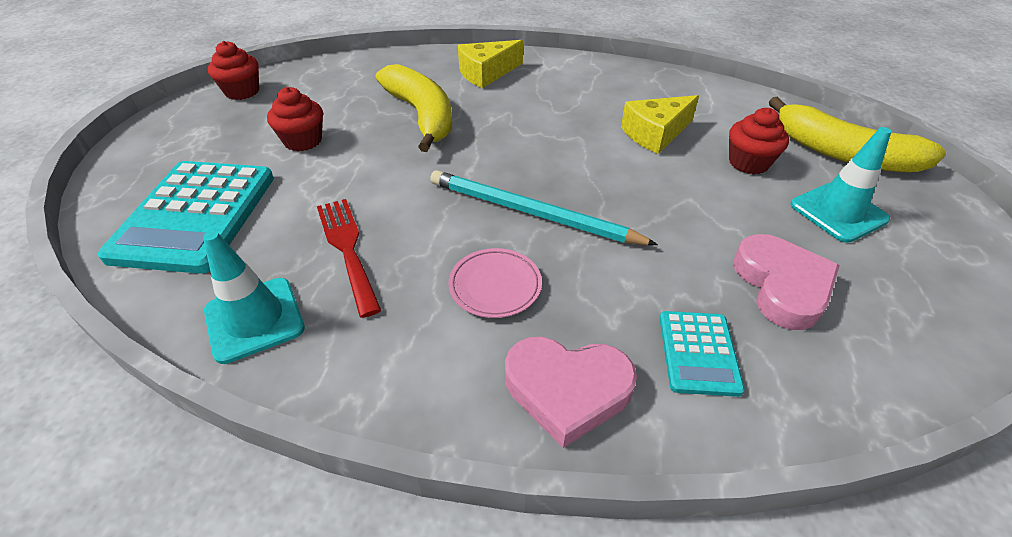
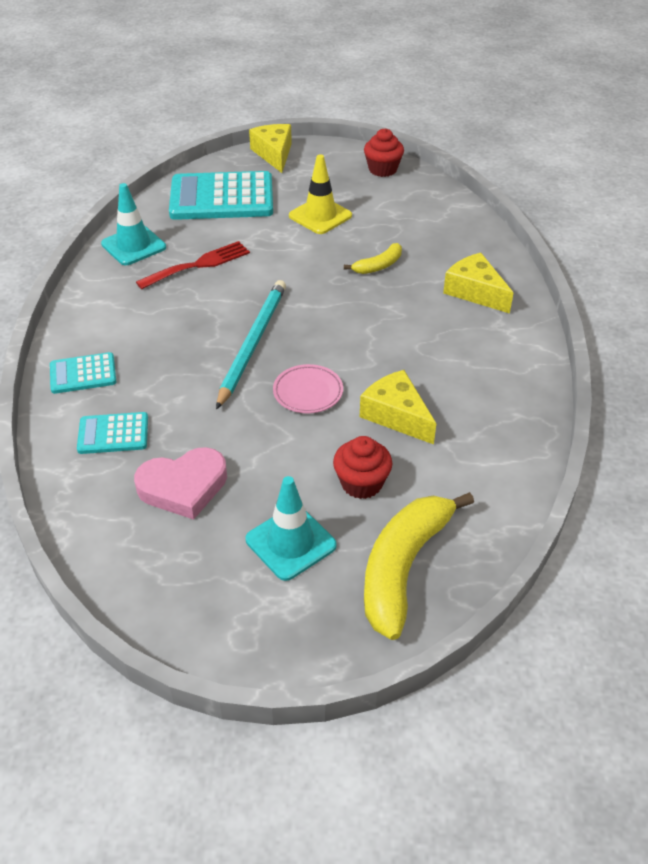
camera: 80 degrees right, 0 degrees up
red cupcake [267,87,323,151] -> yellow traffic cone [289,154,352,234]
yellow banana [376,64,452,152] -> yellow banana [344,243,402,274], size x0.50
pink plate [448,248,542,318] -> pink plate moved to [273,364,343,413]
pink heart [505,337,637,448] -> turquoise calculator [50,352,116,394]
none -> yellow cheese [249,124,292,173]

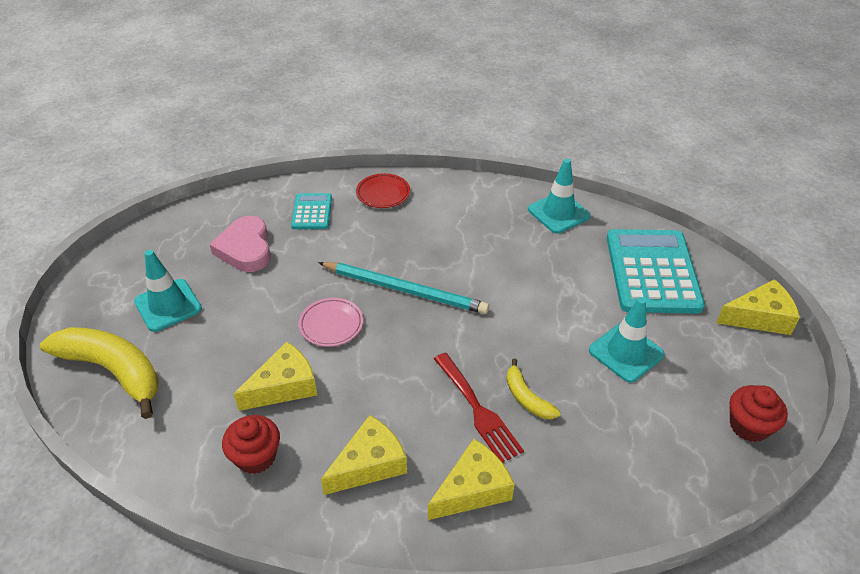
camera: 95 degrees right, 0 degrees up
turquoise calculator [50,352,116,394] -> red plate [356,173,410,208]
red fork [136,241,250,289] -> red fork moved to [434,353,524,463]
yellow traffic cone [289,154,352,234] -> turquoise traffic cone [589,297,664,383]
red cupcake [333,436,393,499] -> red cupcake moved to [222,415,280,474]
none -> yellow cheese [321,415,407,495]

